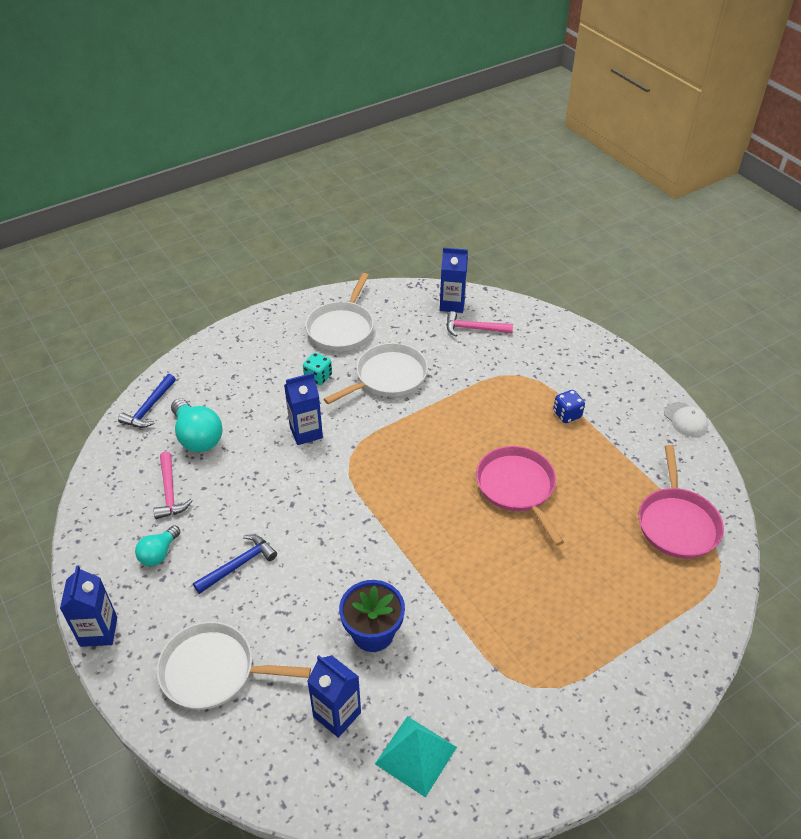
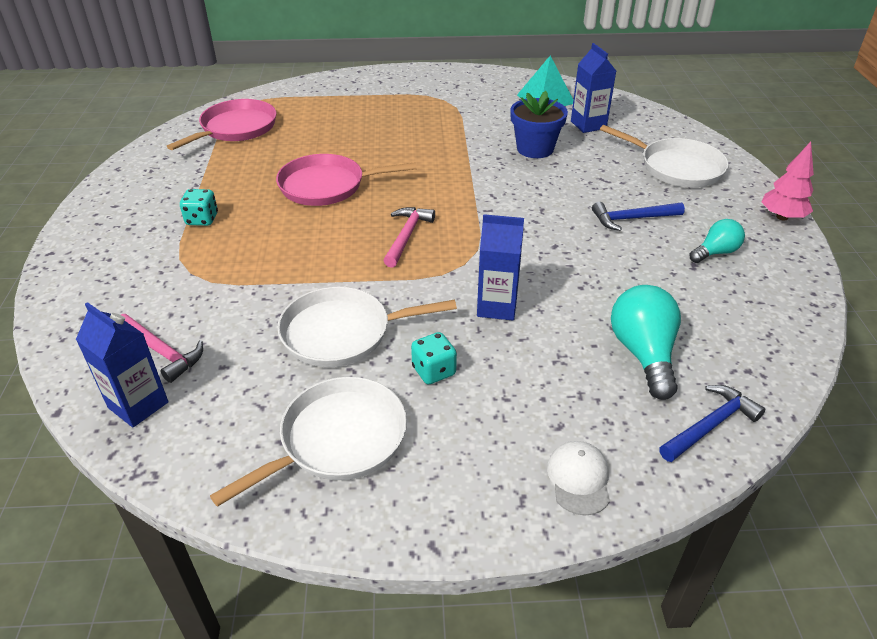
camera: 150 degrees left, 5 degrees down
blue carton [60,565,117,647] -> pink tree [761,142,814,221]
pink hammer [153,452,193,519] -> pink hammer moved to [383,207,435,268]
pink pan [476,446,564,546] -> pink pan turned 75 degrees clockwise [276,154,416,206]
blue dice [553,390,585,423] -> turquoise dice [180,189,218,226]
white cap [664,402,708,437] -> white cap moved to [547,441,610,516]

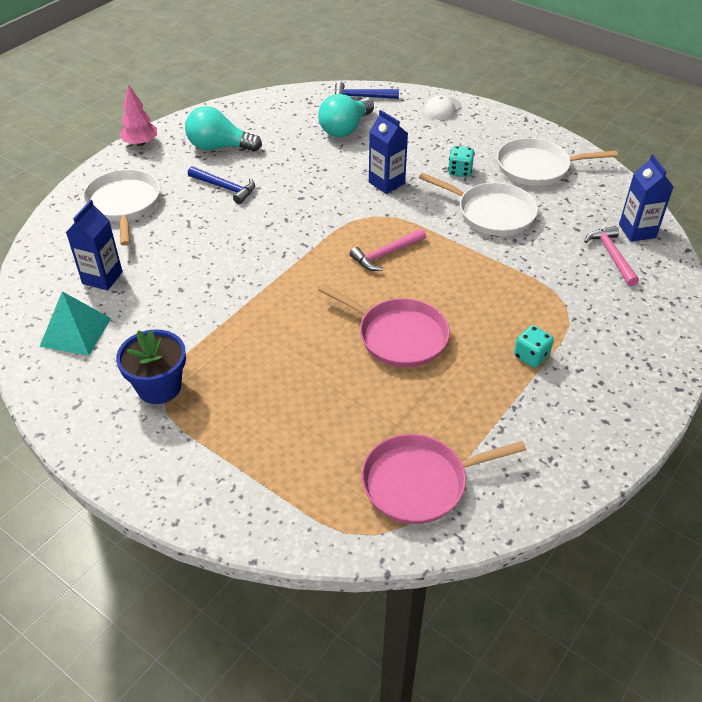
camera: 140 degrees left, 5 degrees up
blue flower pot [510,91,568,158] -> blue flower pot moved to [116,329,186,404]
turquoise light bulb [689,219,745,263] -> turquoise light bulb [185,106,262,152], size x1.66

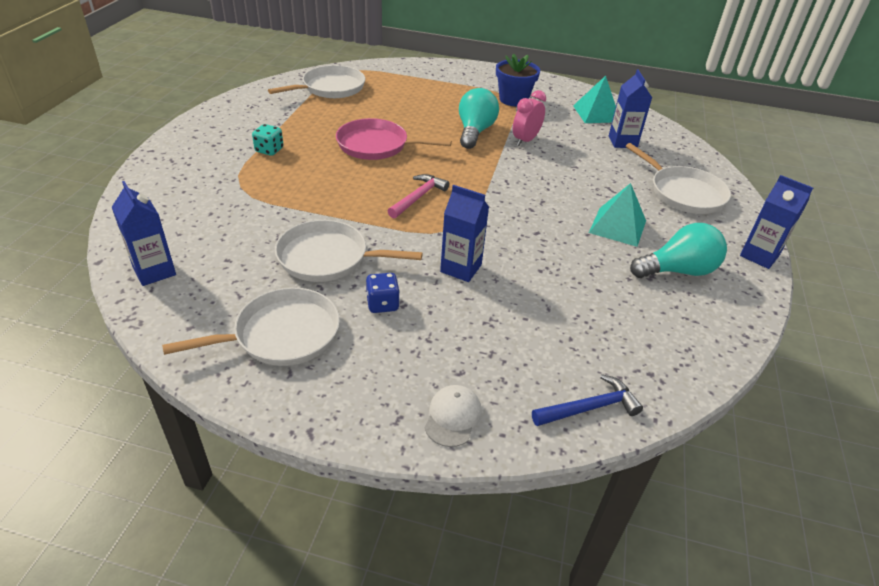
camera: 155 degrees right, 5 degrees down
pink tree [119,84,157,146] -> blue carton [740,175,813,269]
blue hammer [188,166,255,204] -> turquoise pyramid [589,183,646,247]
turquoise light bulb [318,94,374,137] -> turquoise light bulb moved to [459,88,499,149]
pink pan [361,434,526,524] -> white pan [268,65,365,98]
turquoise dice [448,146,475,177] -> blue dice [366,273,400,313]
pink hammer [584,226,639,286] -> none
none -> pink clock [513,90,546,146]

